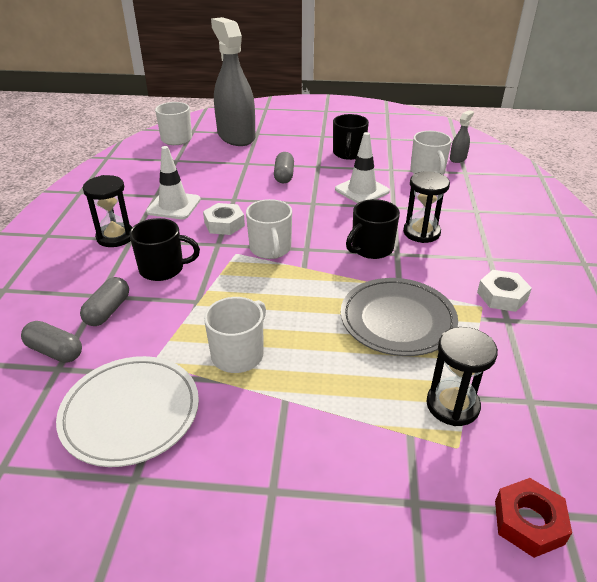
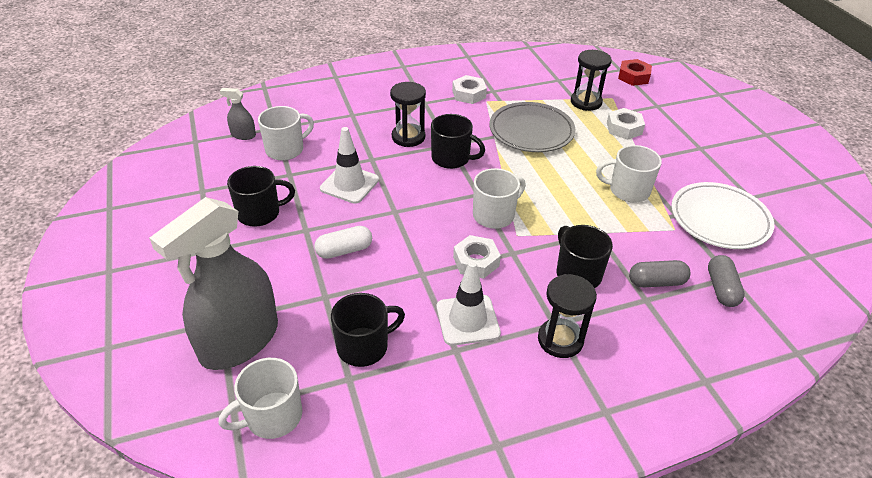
camera: 115 degrees left, 5 degrees up
grey capsule [274,152,294,184] -> white capsule [314,226,372,259]
none -> black mug [331,293,405,367]
none -> white nut [607,108,645,140]

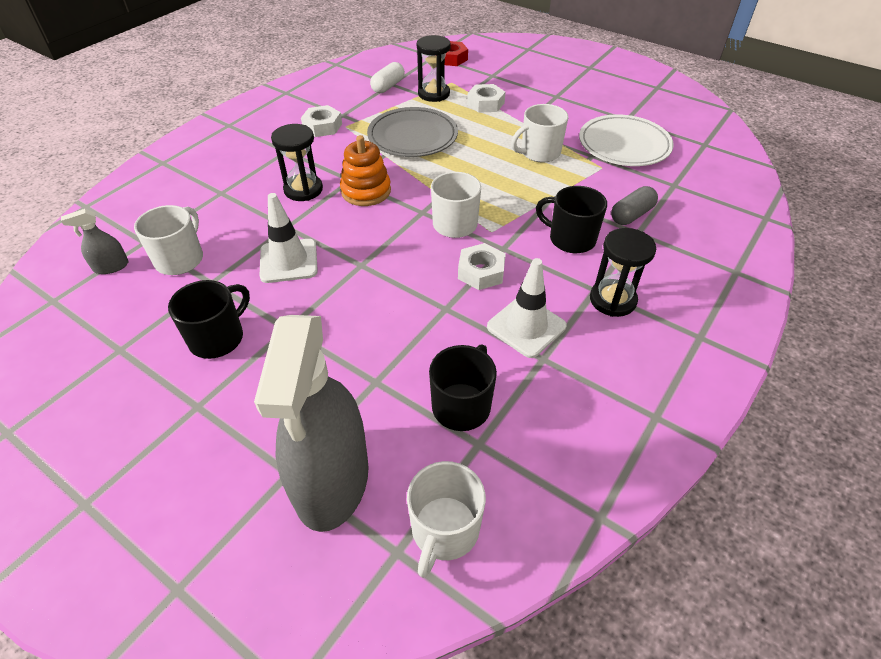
camera: 35 degrees left, 5 degrees up
white capsule [314,226,372,259] -> white capsule moved to [370,62,405,93]
black mug [431,114,485,169] -> orange stacking toy [340,135,391,206]
grey capsule [708,255,745,307] -> none

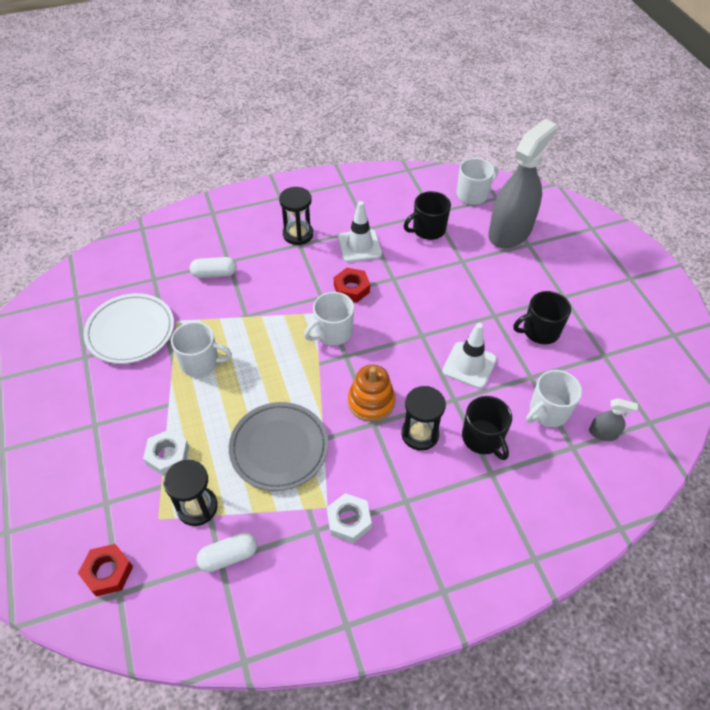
camera: 145 degrees left, 5 degrees up
white nut [458,243,506,290] -> red nut [334,268,370,303]
black mug [536,186,607,253] -> black mug moved to [462,396,512,460]
grey capsule [611,186,658,225] -> white capsule [190,257,237,278]

